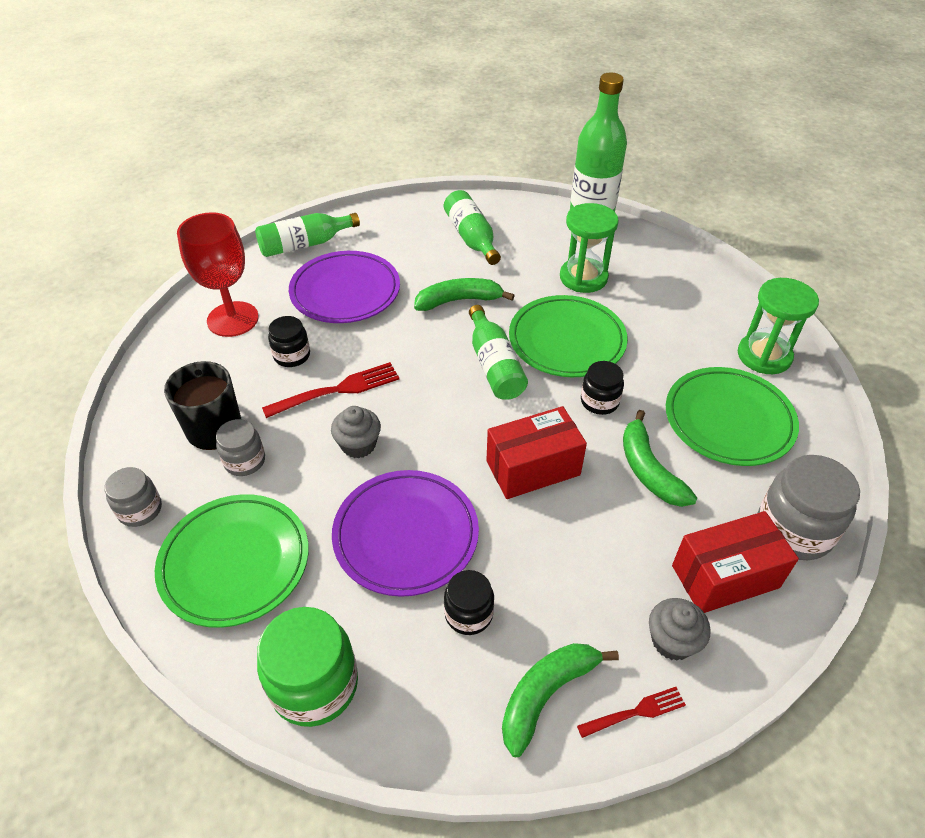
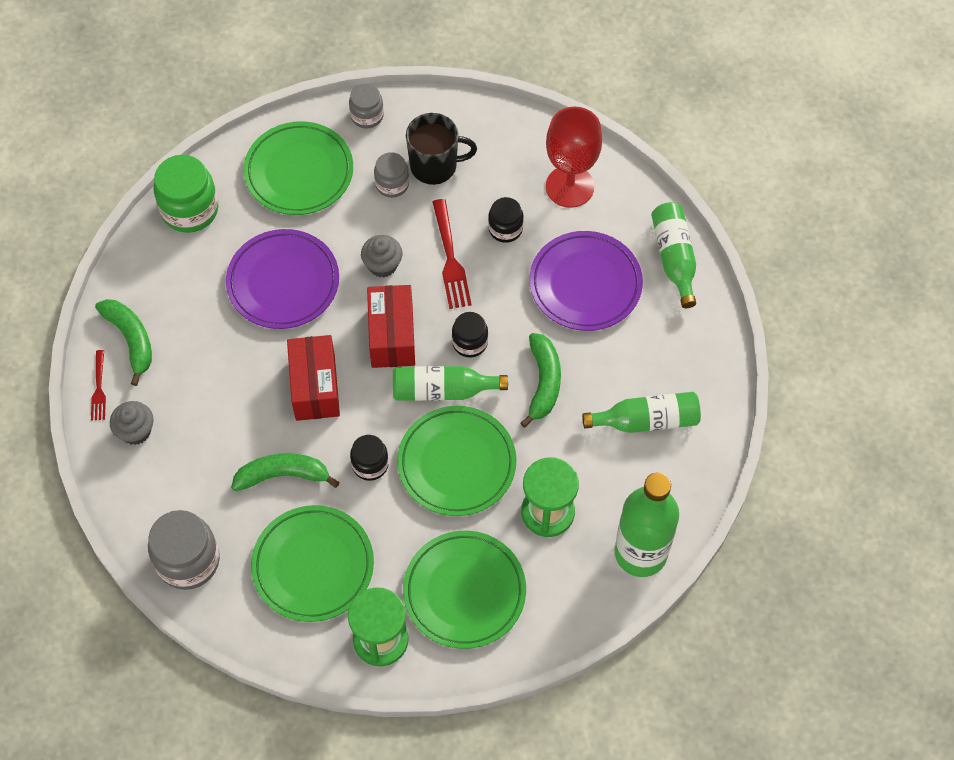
camera: 105 degrees right, 15 degrees up
black jar [444,570,494,635] -> black jar moved to [452,312,488,358]
red box [672,511,799,613] -> red box moved to [367,285,415,368]
none -> green plate [403,531,526,649]

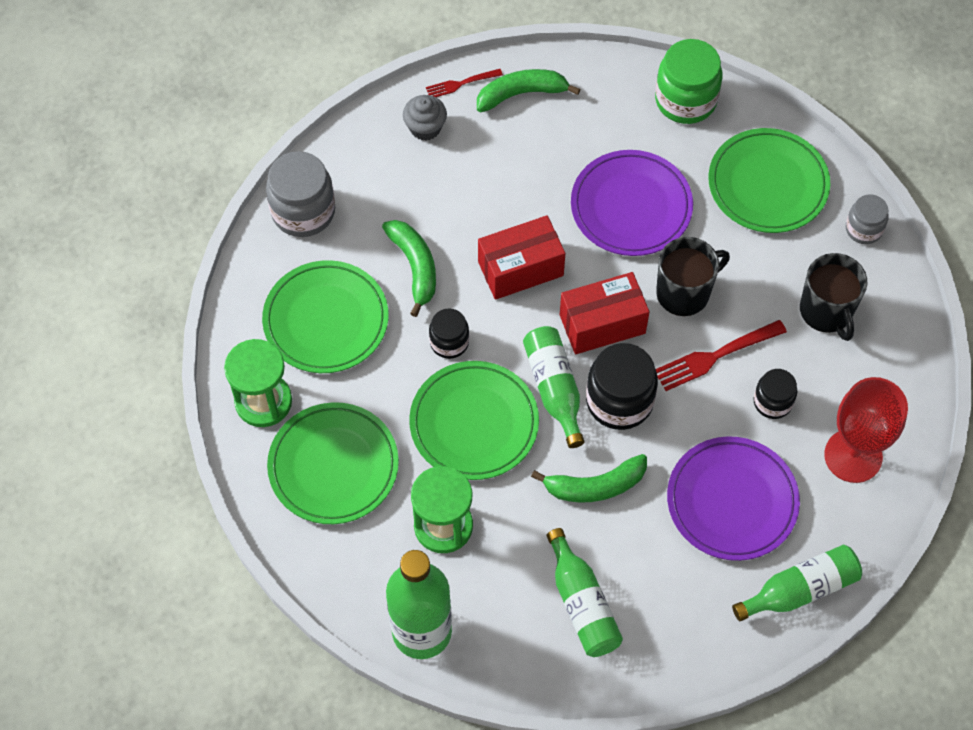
camera: 75 degrees right, 0 degrees up
green banana [95,299,152,386] -> green banana turned 150 degrees counterclockwise [477,69,581,113]
grey cupcake [361,235,403,278] -> black mug [656,237,730,316]
grey jar [374,152,409,198] -> none
black jar [452,312,488,358] -> black jar [586,343,658,430], size x1.71

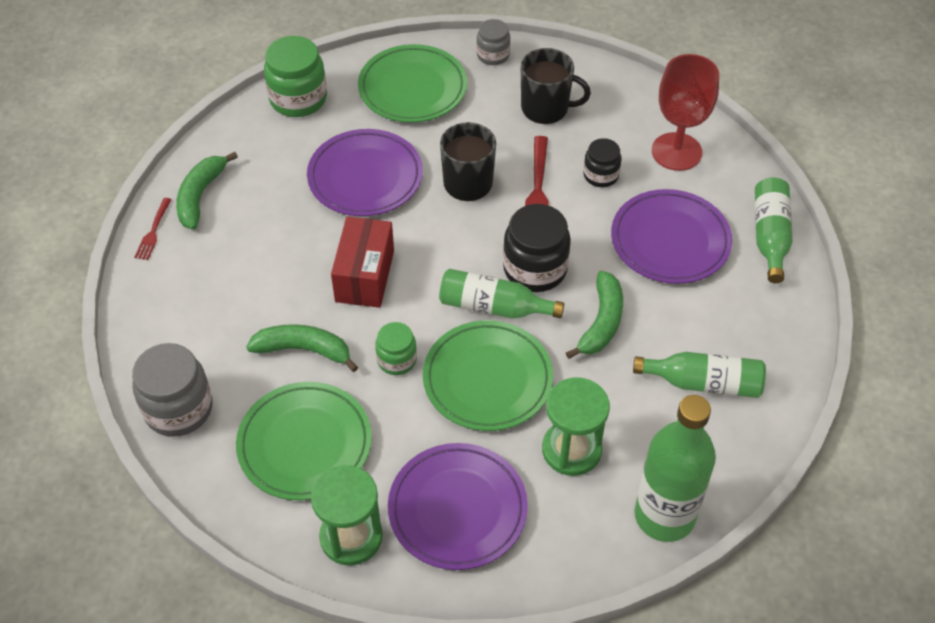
camera: 60 degrees left, 10 degrees down
green plate [267,402,399,524] -> purple plate [388,443,528,570]
grey cupcake [403,95,447,141] -> none
black jar [429,308,469,359] -> green jar [375,322,417,375]
red box [560,272,649,354] -> none

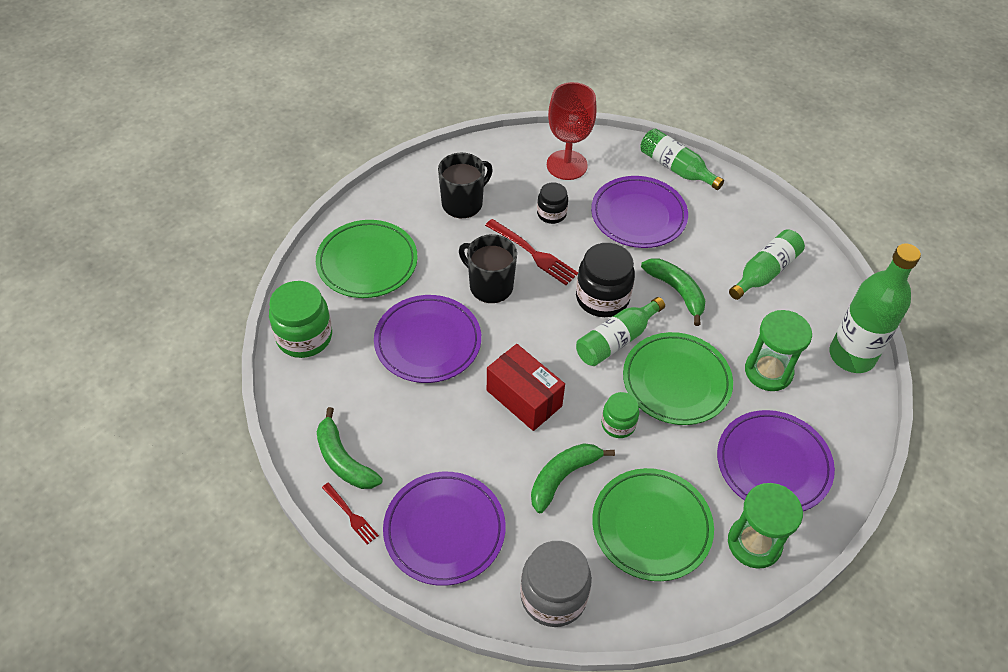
camera: 55 degrees left, 0 degrees up
grey jar [477,19,510,65] -> none
none -> purple plate [383,472,505,586]

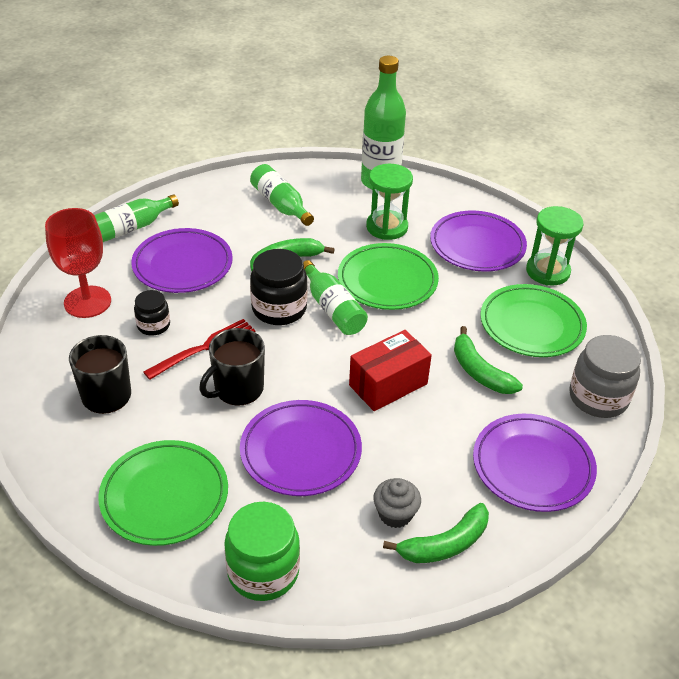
camera: 80 degrees left, 10 degrees down
red fork [322,483,379,545] -> none
green jar [601,392,639,438] -> none
none -> grey cupcake [373,478,421,528]

